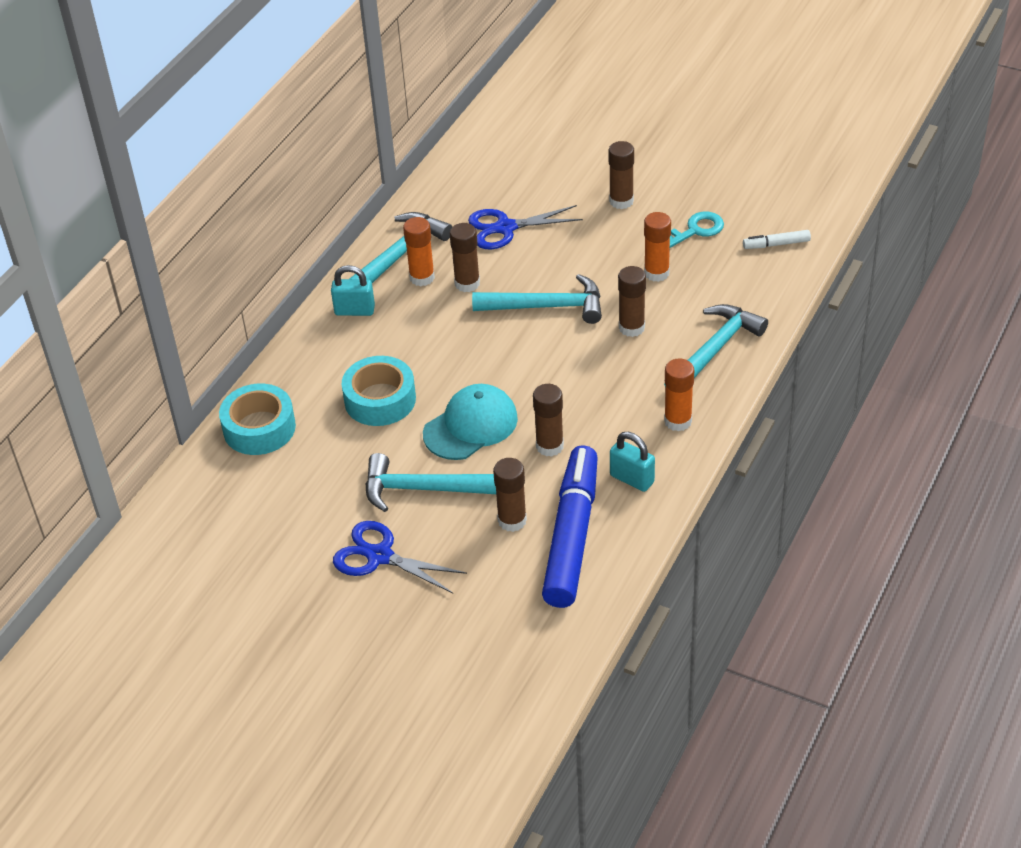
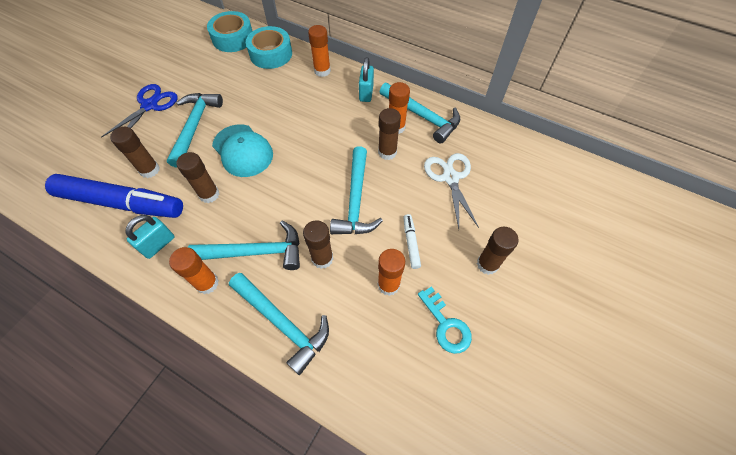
camera: 90 degrees right, 15 degrees up
turquoise tape [342,356,416,426] -> turquoise tape moved to [207,11,252,52]
blue scissors [468,205,583,249] -> white scissors [424,153,479,229]
white marker [743,230,811,249] -> white marker moved to [404,214,421,269]
none -> turquoise hammer [188,221,300,270]
none -> orange glue stick [308,25,331,77]

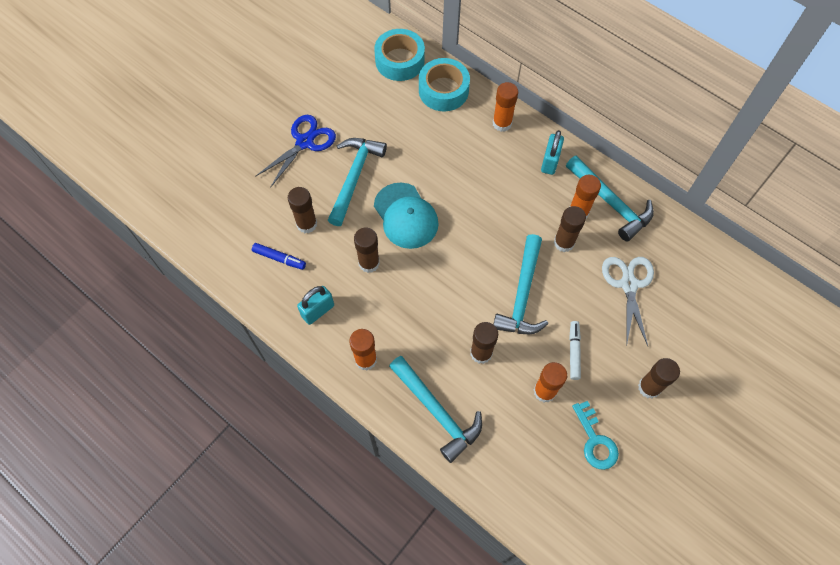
camera: 10 degrees right, 5 degrees up
blue marker [45,174,183,218] -> blue marker [252,243,306,270], size x0.41
turquoise hammer [188,221,300,270] -> none

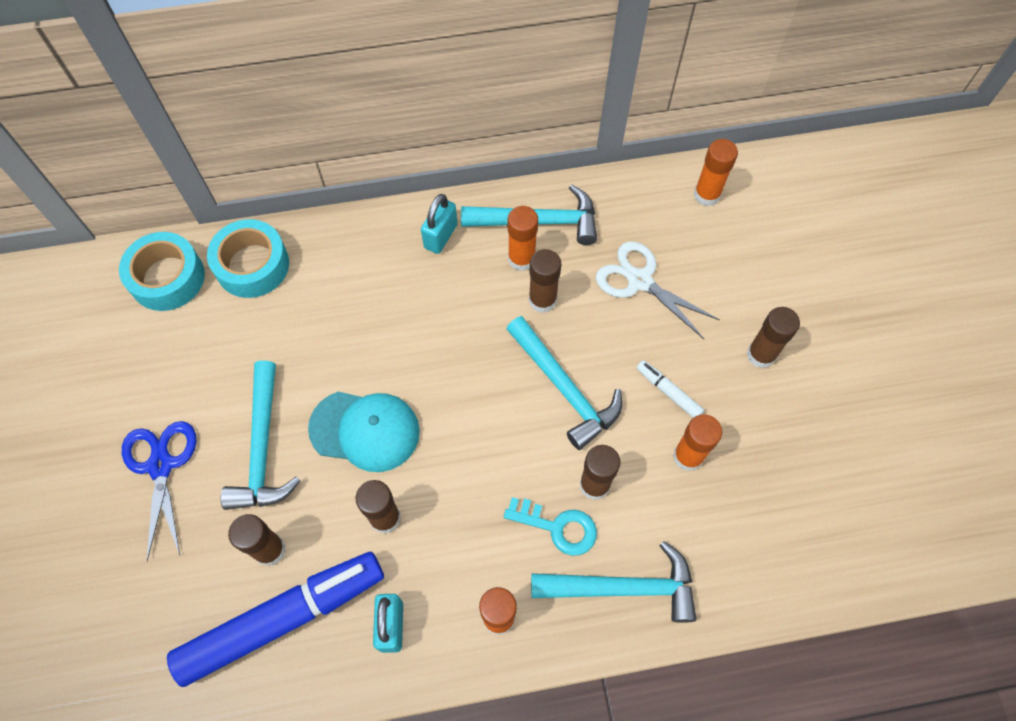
camera: 50 degrees left, 0 degrees up
blue marker [252,243,306,270] -> blue marker [167,552,384,687], size x2.44
turquoise hammer [328,138,387,226] -> turquoise hammer turned 150 degrees counterclockwise [221,360,300,510]
orange glue stick [493,82,518,132] -> orange glue stick moved to [694,139,738,206]
turquoise padlock [541,130,564,175] -> turquoise padlock turned 60 degrees clockwise [421,194,457,254]
turquoise key [572,401,619,470] -> turquoise key moved to [504,497,597,556]

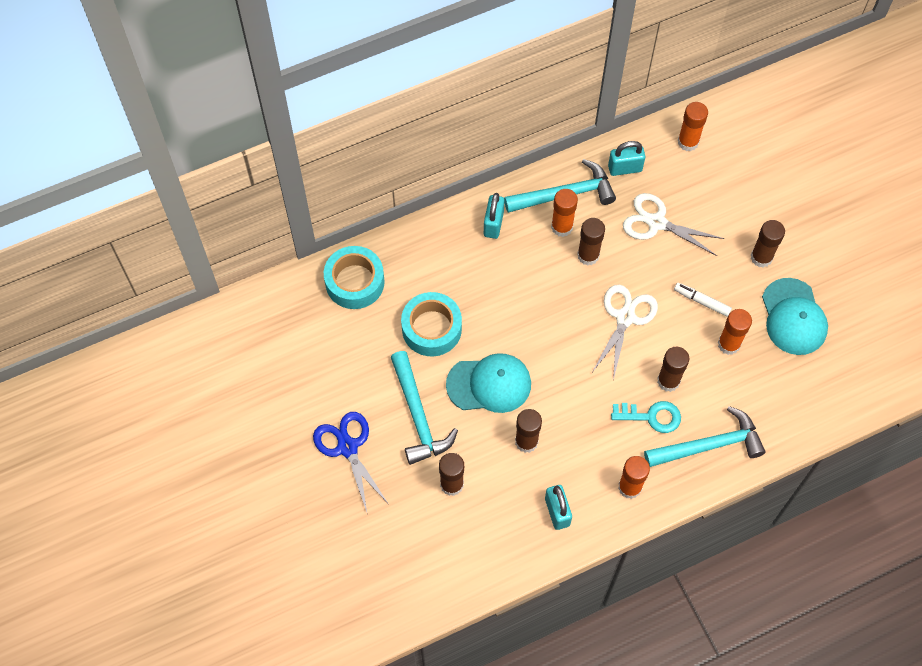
camera: 15 degrees left, 0 degrees up
turquoise tape [119,232,205,311] -> turquoise tape moved to [401,292,462,356]
blue marker [167,552,384,687] -> none
turquoise hammer [506,316,622,450] -> white scissors [593,284,658,380]
none -> turquoise padlock [608,141,645,176]
none -> turquoise cap [762,278,828,355]

